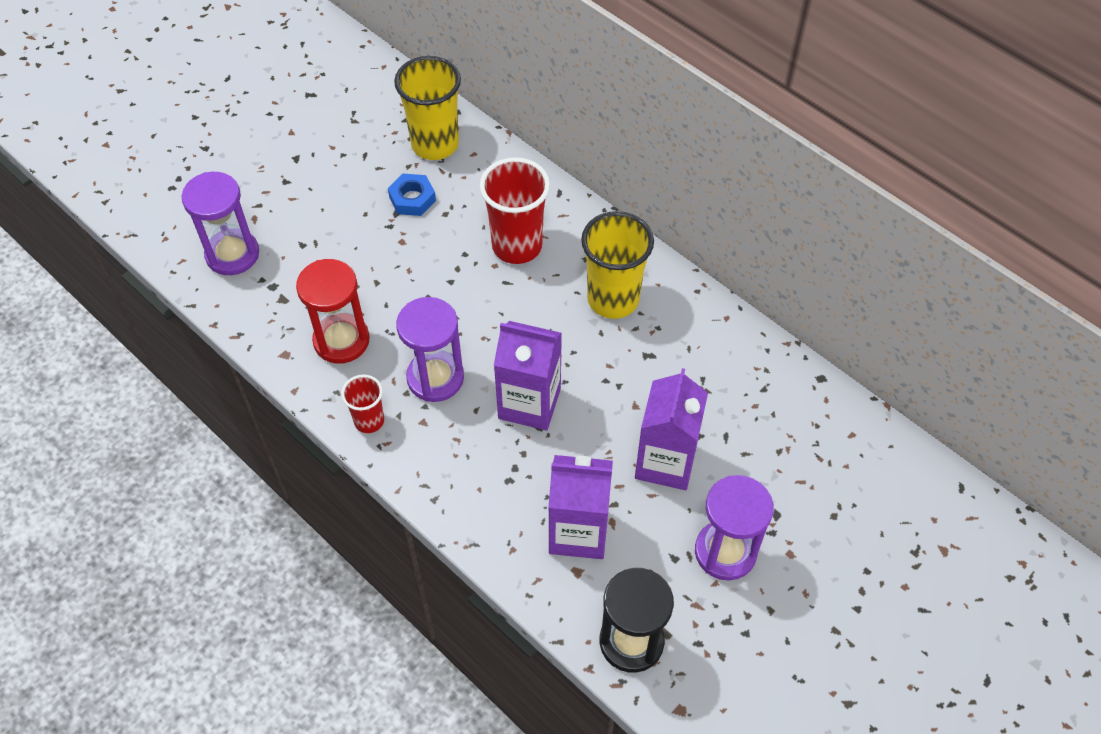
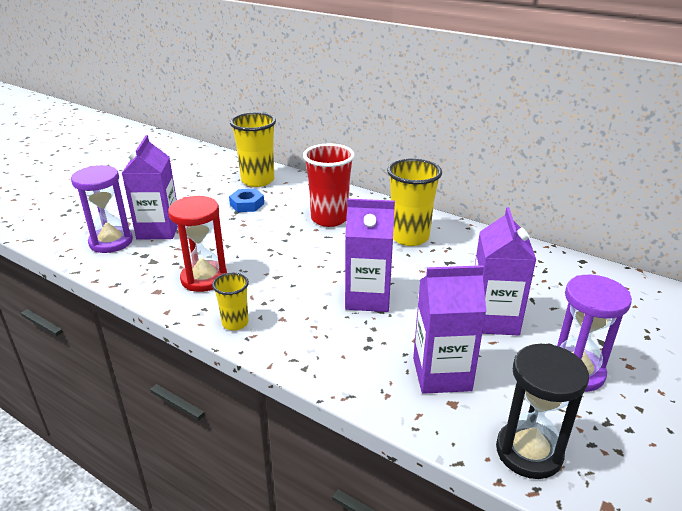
camera: 10 degrees left, 25 degrees down
red cup [341,374,384,433] -> yellow cup [212,273,249,331]
purple hourglass [396,297,464,402] -> none
none -> purple carton [121,135,178,240]

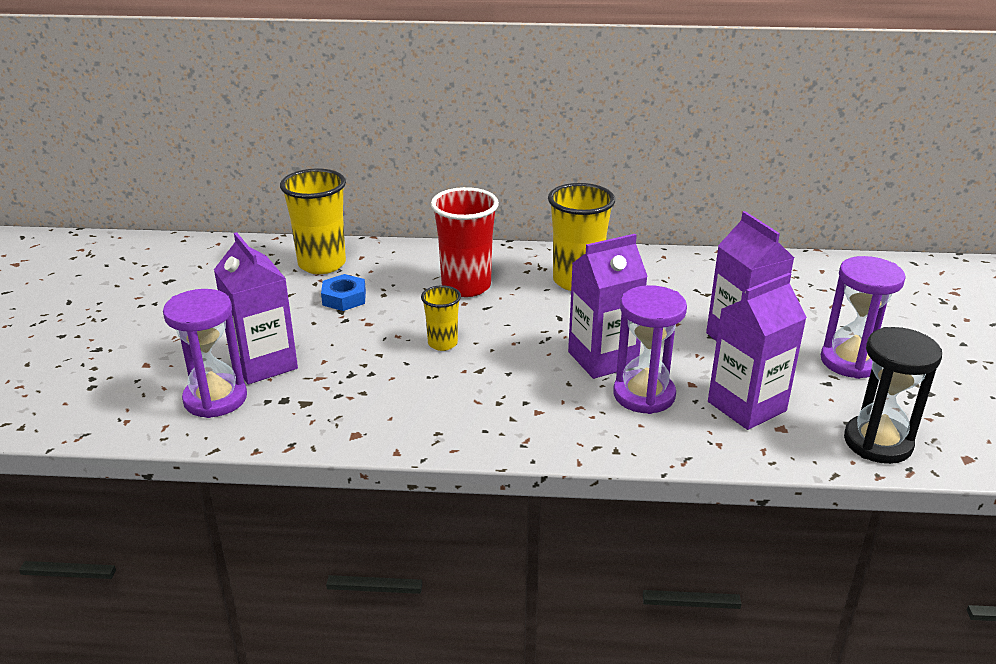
camera: 30 degrees left, 0 degrees up
red hourglass [168,196,227,292] -> none
yellow cup [212,273,249,331] -> yellow cup moved to [421,285,461,351]
none -> purple hourglass [613,285,687,414]

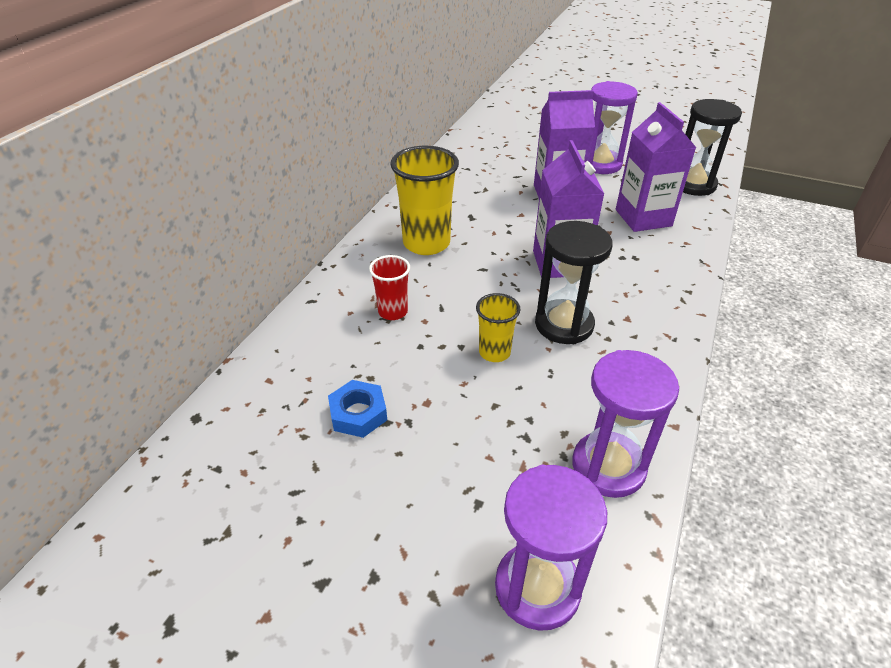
camera: 70 degrees left, 10 degrees up
purple carton [214,232,298,384] -> none
yellow cup [280,169,346,274] -> none
red cup [431,187,499,297] -> red cup [369,255,410,320], size x0.55
purple hourglass [613,285,687,414] -> purple hourglass moved to [572,350,679,498]
none -> black hourglass [535,221,613,344]

